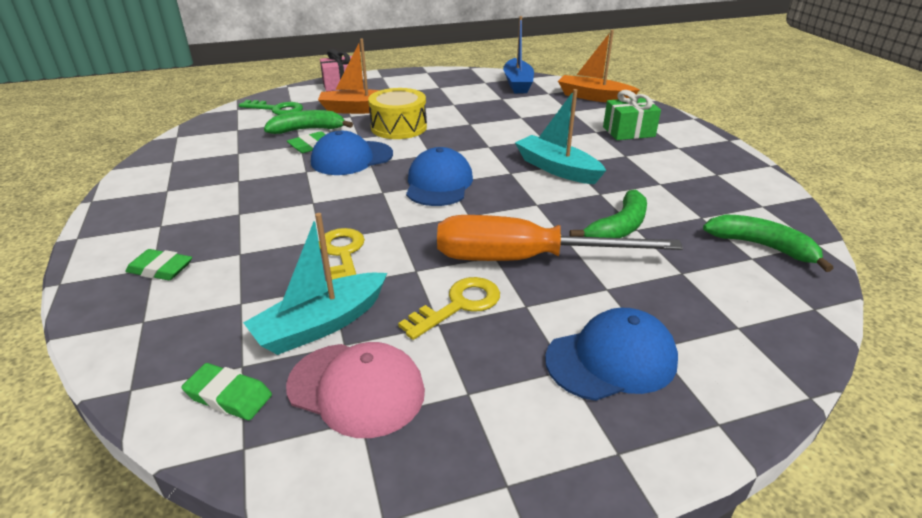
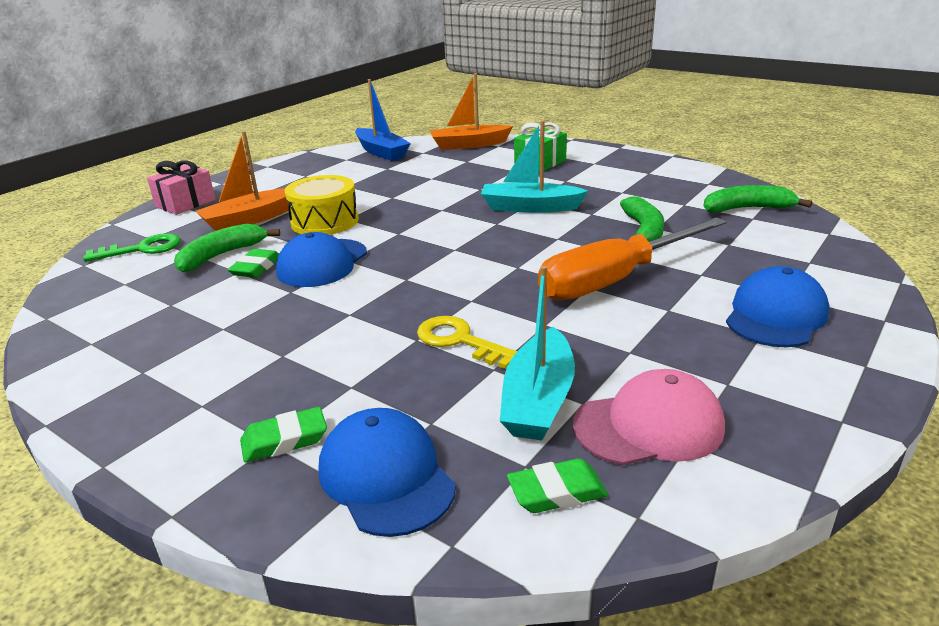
camera: 35 degrees left, 5 degrees down
yellow key [398,277,500,340] -> none
blue cap [406,147,473,206] -> blue cap moved to [319,408,456,537]

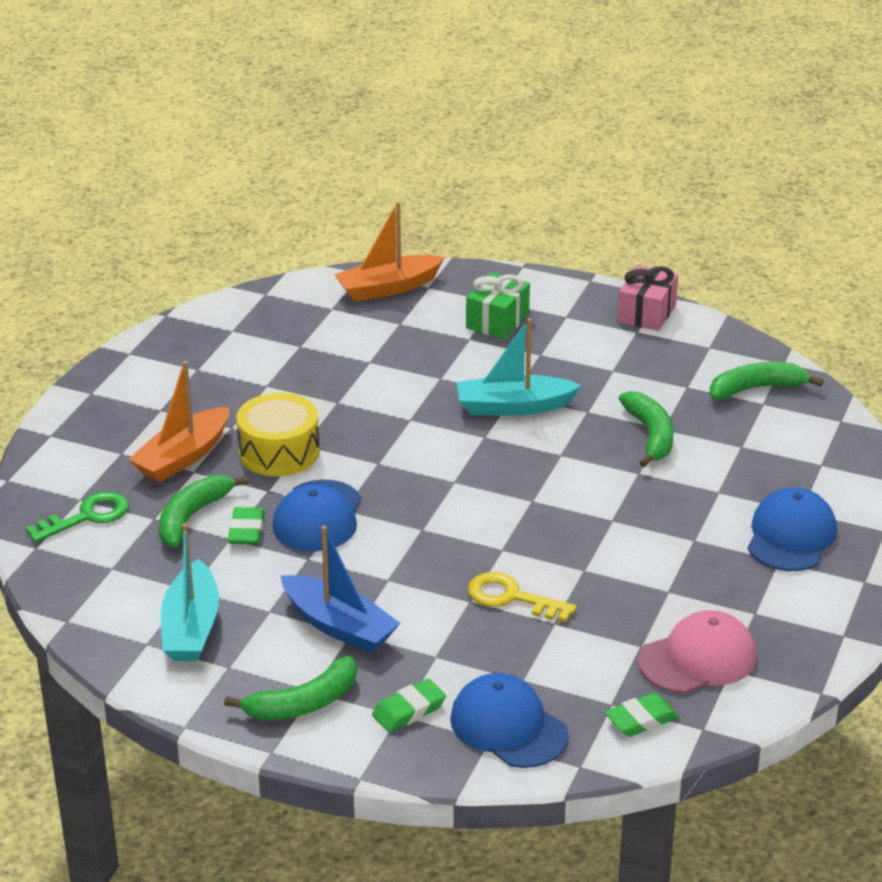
camera: 15 degrees left, 5 degrees up
pink gift [147,160,215,215] -> pink gift moved to [618,265,678,331]
blue boat [355,79,411,161] -> blue boat moved to [281,526,401,653]
turquoise boat [500,266,575,440] -> turquoise boat moved to [161,523,219,661]
orange screwdriver [538,217,727,301] -> none
none -> green banana [224,656,357,721]

